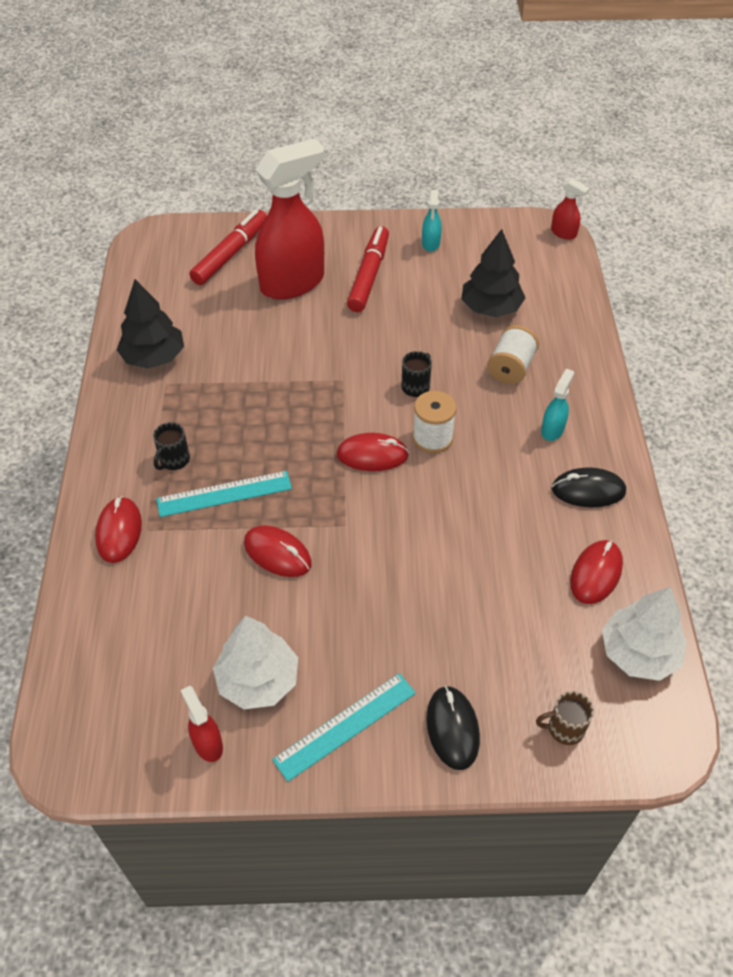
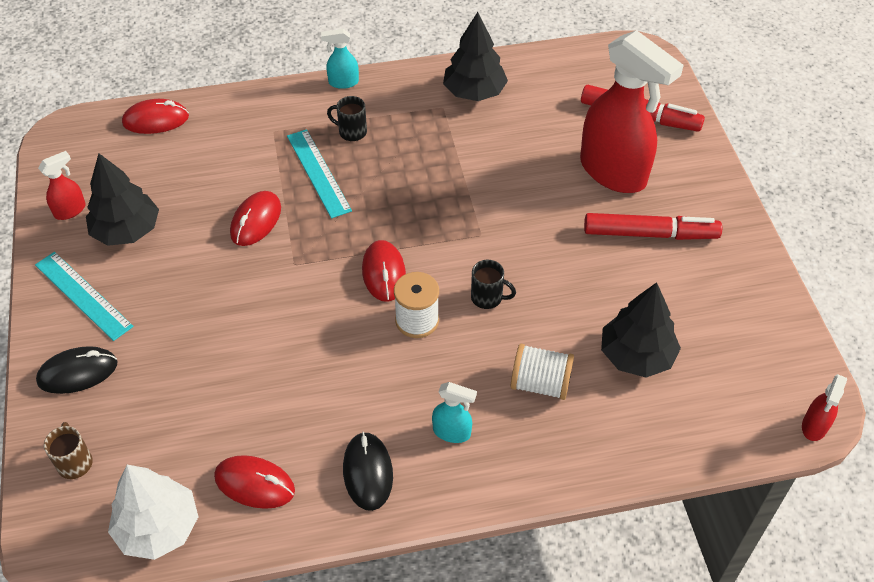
camera: 80 degrees right, 0 degrees up
red mouse [95,496,142,563] -> red mouse moved to [122,99,189,134]
white tree [213,615,298,709] -> black tree [86,153,159,246]
turquoise spray bottle [422,190,442,252] -> turquoise spray bottle moved to [321,29,359,89]

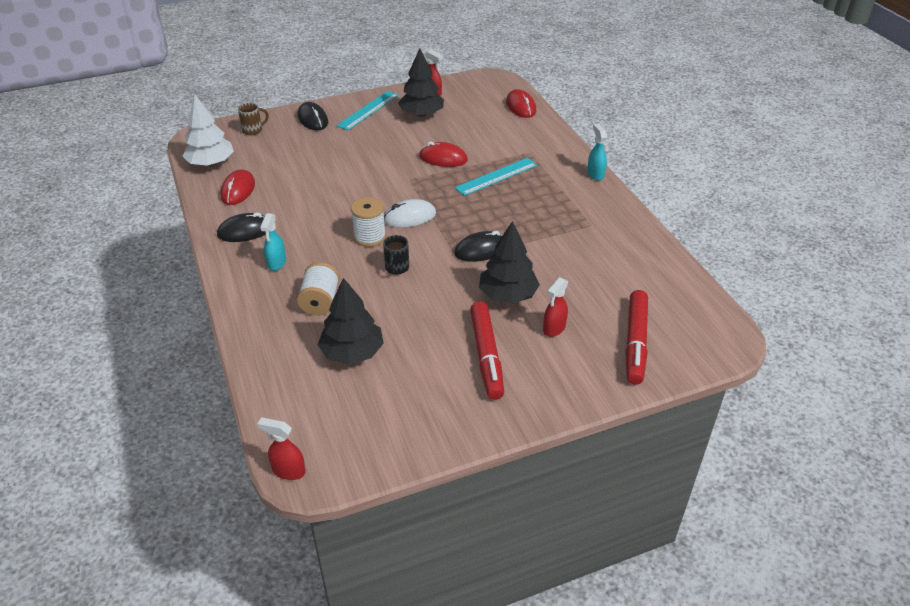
camera: 80 degrees right, 10 degrees down
black mug [327,96,367,141] -> none
red mouse [362,240,406,302] -> white mouse [384,199,436,228]
black tree [443,12,508,101] -> black tree moved to [479,221,540,304]
red spray bottle [580,30,684,193] -> red spray bottle [543,277,568,337], size x0.42
none -> black mouse [454,231,503,262]

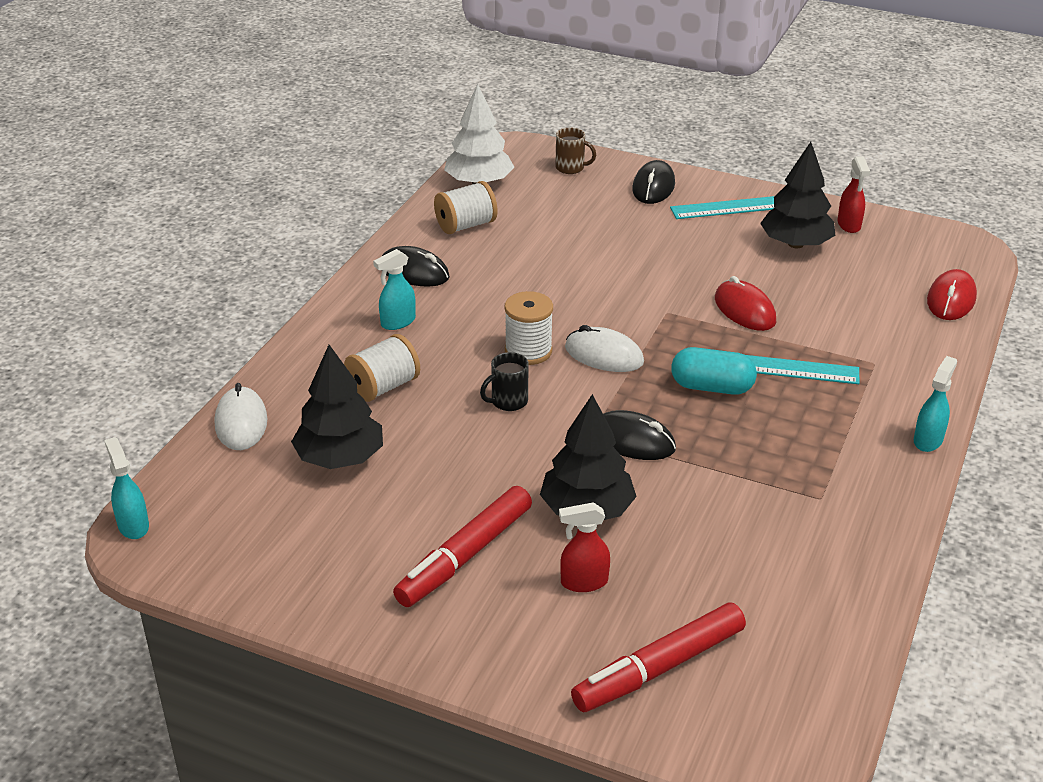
camera: 45 degrees right, 5 degrees down
red mouse [220,169,255,205] -> white spool [434,181,497,234]
red spray bottle [257,418,305,480] -> turquoise spray bottle [104,437,149,539]
none -> white mouse [215,383,268,450]
none -> turquoise capsule [671,347,757,395]

